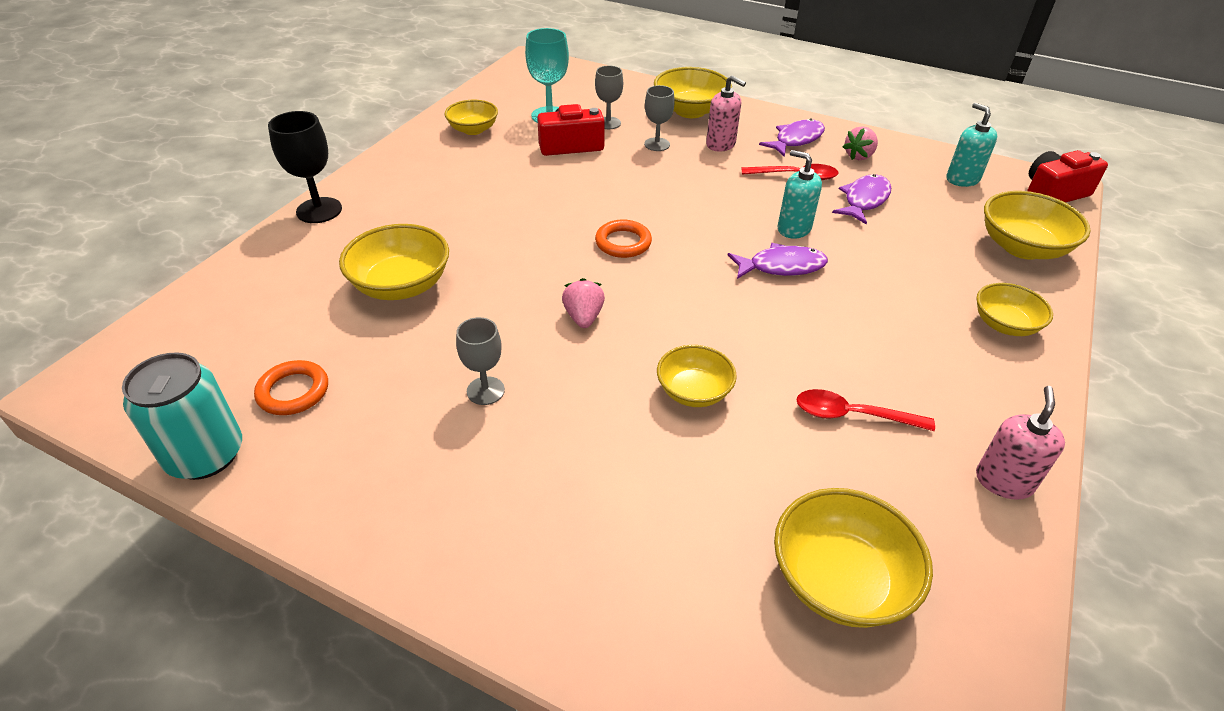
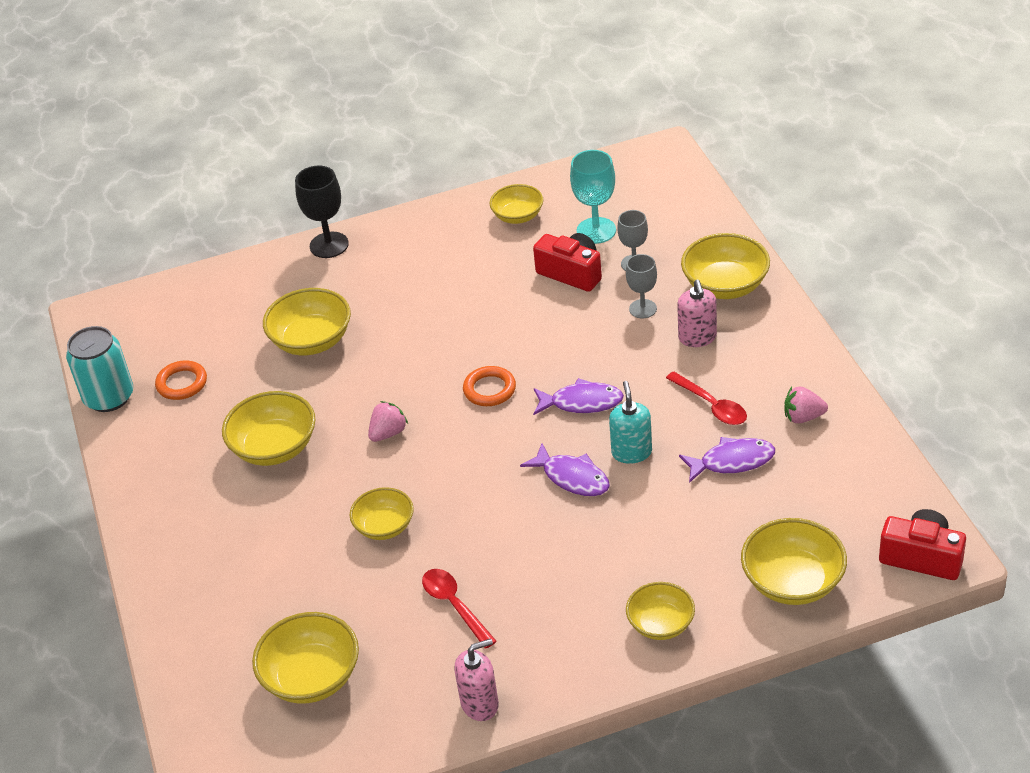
camera: 50 degrees right, 0 degrees up
grey goblet [456,317,505,405] -> yellow bowl [222,391,315,466]
purple fish [759,119,825,157] -> purple fish moved to [533,378,624,415]
turquoise soap dispenser [946,103,997,187] -> none

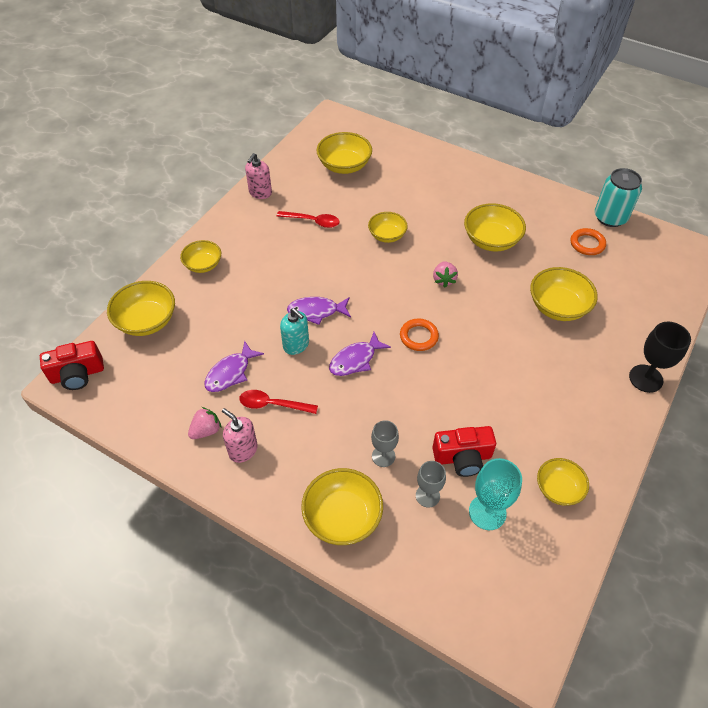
camera: 135 degrees right, 10 degrees up
pink soap dispenser [677,280,717,347] -> pink soap dispenser moved to [222,408,258,463]

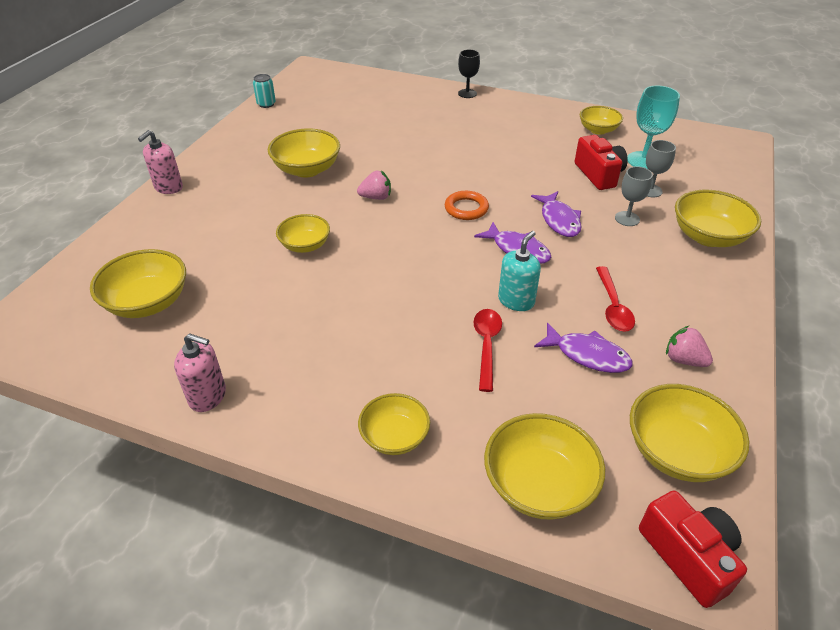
camera: 100 degrees left, 10 degrees down
pink soap dispenser [222,408,258,463] -> pink soap dispenser moved to [138,130,183,194]
red spoon [277,211,340,228] -> red spoon moved to [473,309,502,392]
purple fish [287,297,351,325] -> purple fish moved to [531,191,581,237]
yellow bowl [530,267,598,321] -> yellow bowl moved to [630,384,749,482]
orange ring [571,228,606,255] -> none
turquoise can [595,168,642,227] -> turquoise can [253,74,276,108], size x0.53
black goblet [629,322,691,393] -> black goblet [458,49,480,98], size x0.67

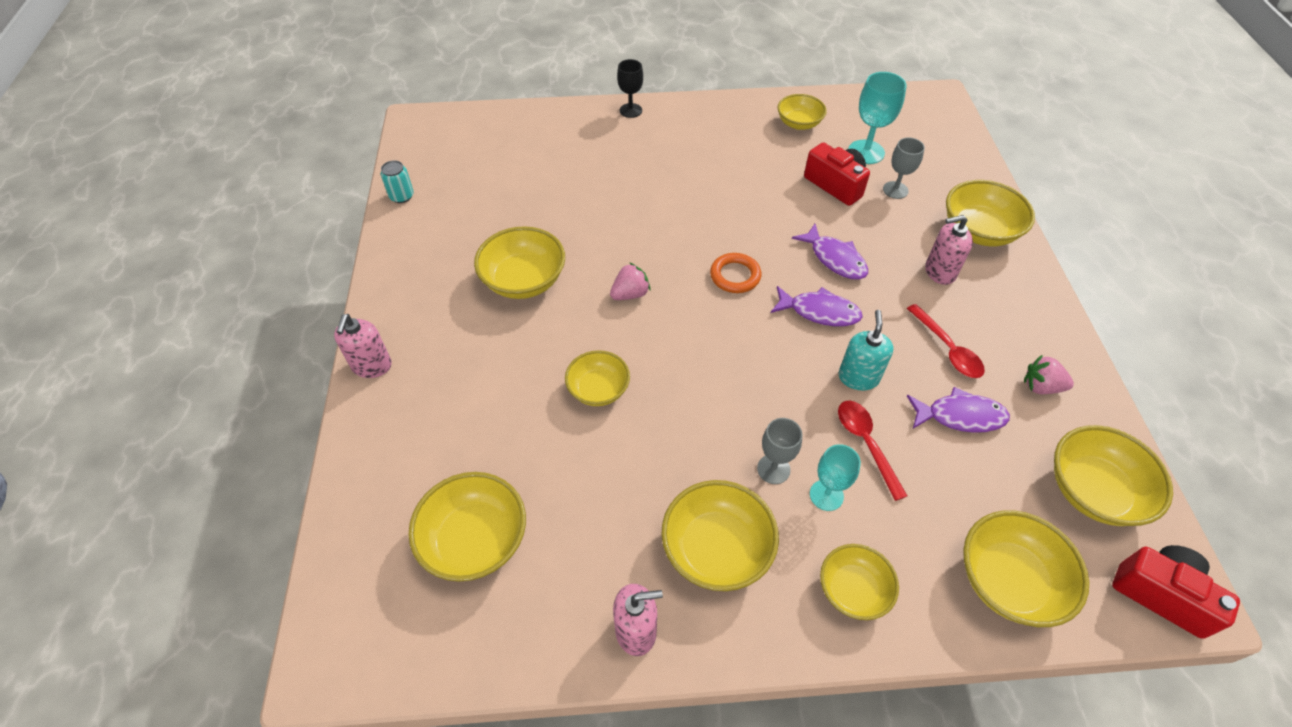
camera: 25 degrees left, 10 degrees up
grey goblet [615,166,653,226] -> grey goblet moved to [757,418,802,484]
none -> yellow bowl [661,480,779,591]
none -> turquoise goblet [810,444,861,511]
none -> pink soap dispenser [925,215,973,285]

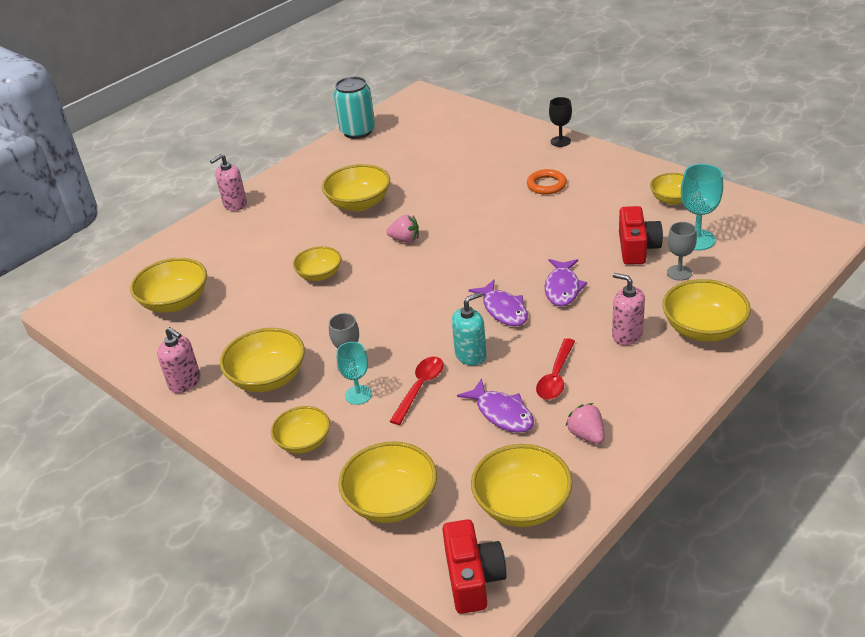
camera: 50 degrees right, 15 degrees down
turquoise can [381,160,414,203] -> turquoise can [334,77,375,139], size x1.89
orange ring [710,253,761,293] -> orange ring moved to [527,169,567,195]

